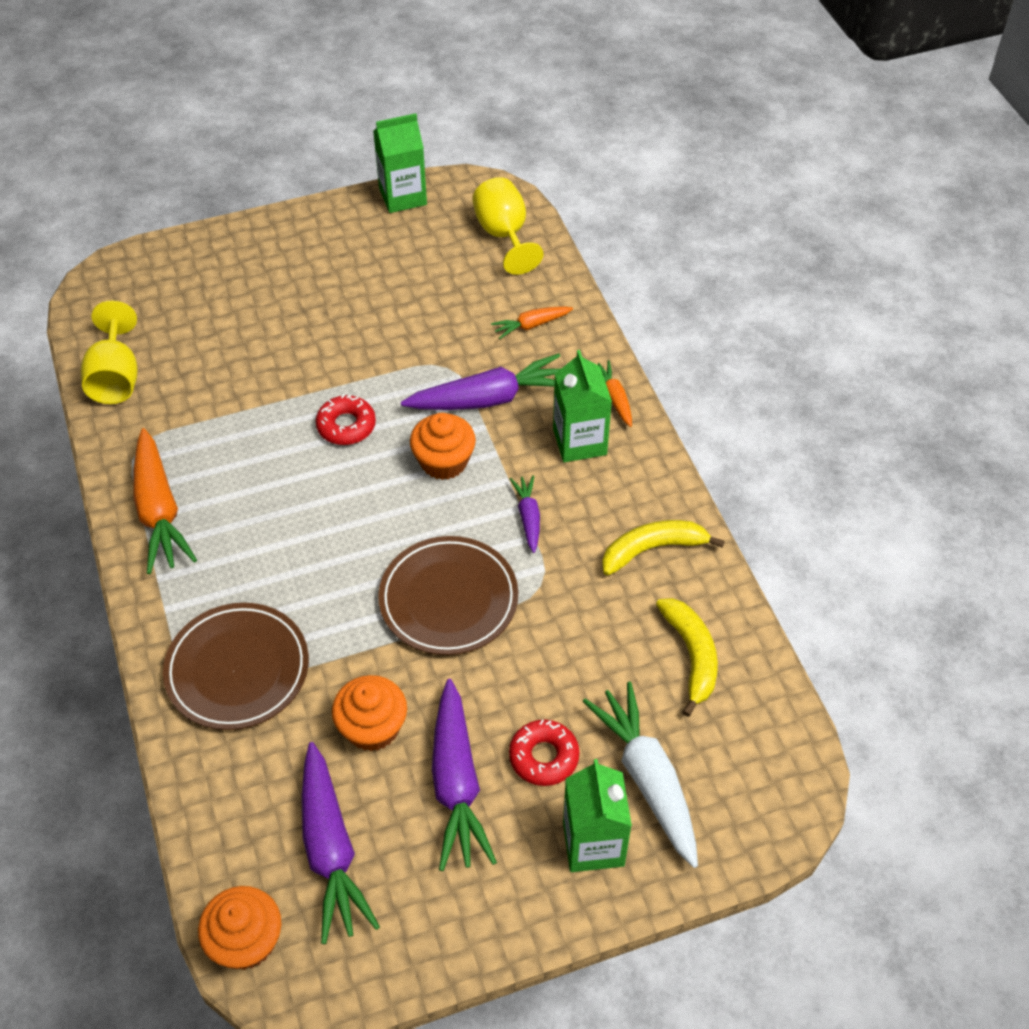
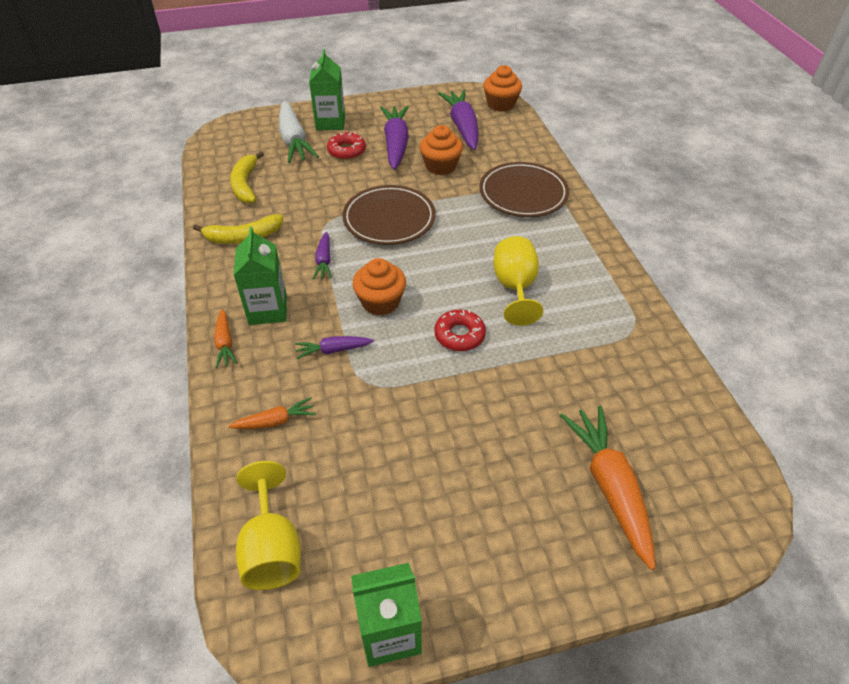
camera: 175 degrees left, 5 degrees down
yellow goblet [81,301,137,404] -> yellow goblet moved to [493,236,543,326]
orange carrot [134,428,197,574] -> orange carrot moved to [560,405,655,570]
purple carrot [401,353,560,410] -> purple carrot [295,336,374,359], size x0.52

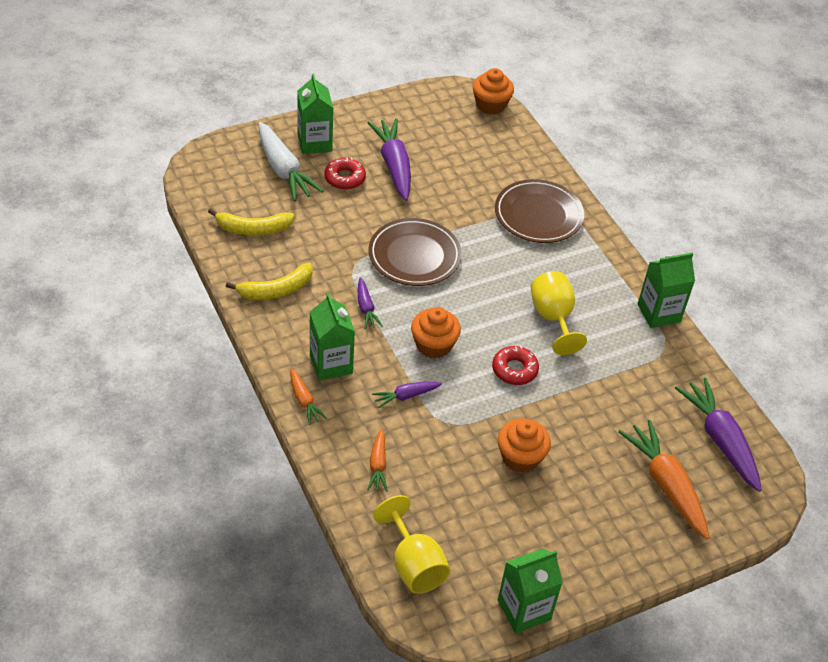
camera: 15 degrees left, 0 degrees up
orange carrot [228,397,316,429] -> orange carrot turned 120 degrees clockwise [367,429,388,492]
yellow banana [230,151,264,204] -> yellow banana turned 75 degrees counterclockwise [208,208,295,236]
orange cupcake [420,125,463,175] -> orange cupcake moved to [498,419,551,473]
purple carrot [438,90,478,150] -> purple carrot moved to [675,378,762,492]
none -> green carton [638,253,695,328]

